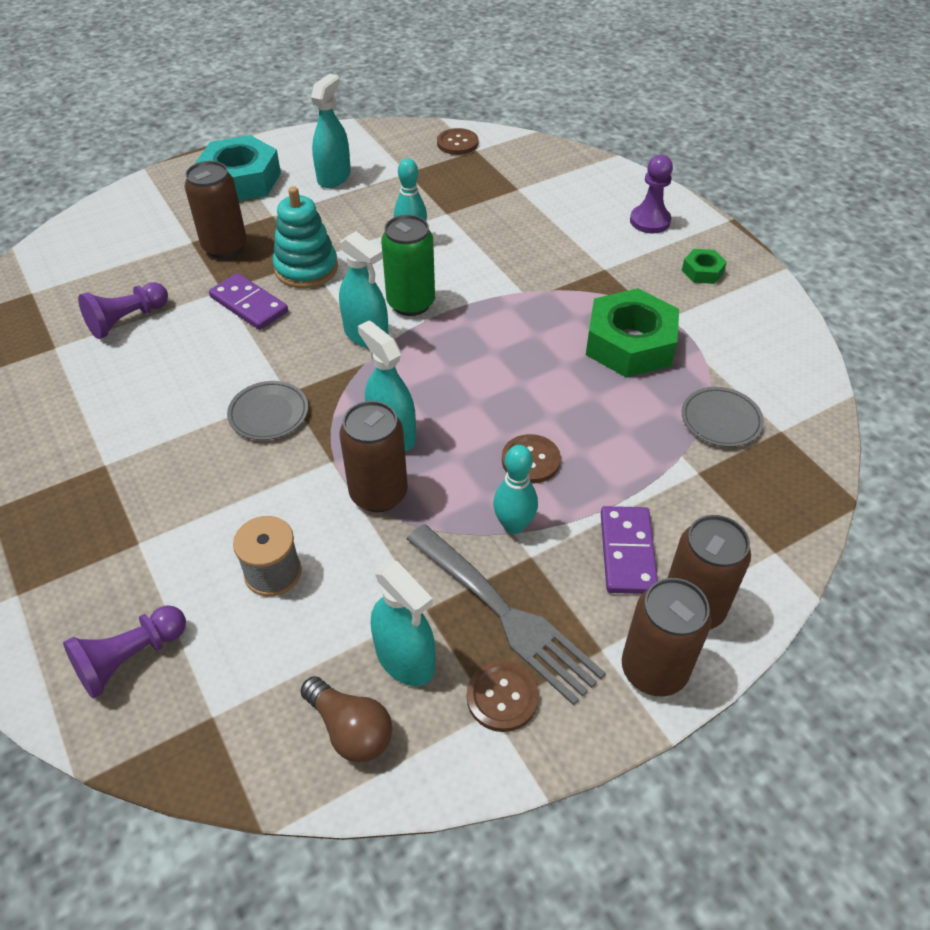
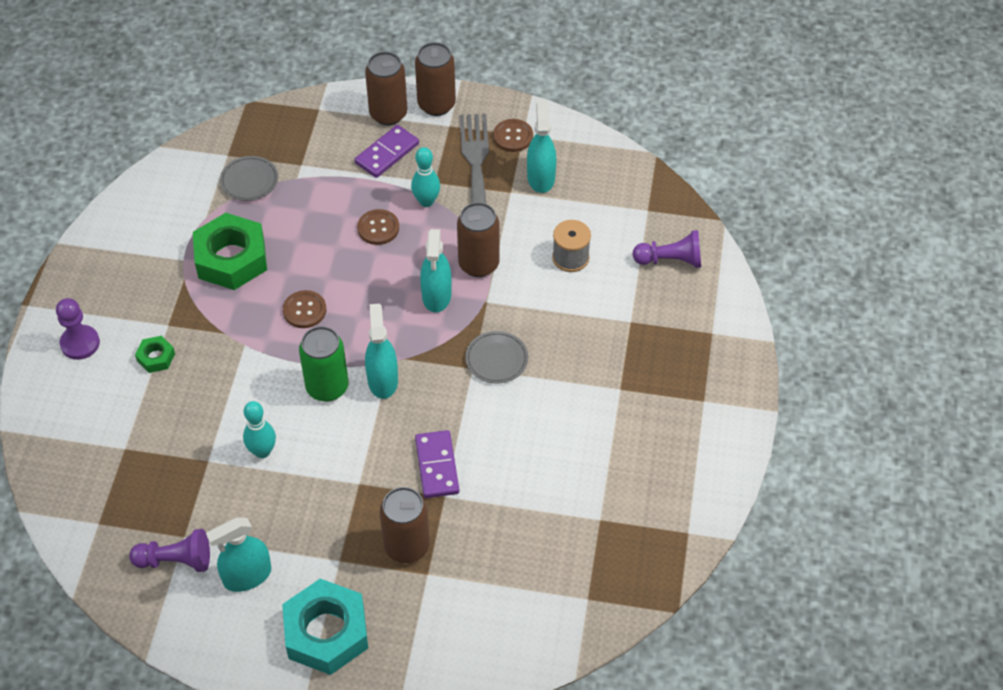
camera: 140 degrees left, 5 degrees up
purple pawn [78,282,168,339] -> purple pawn moved to [129,529,210,572]
turquoise stacking toy [273,186,338,288] -> none
brown light bulb [300,676,392,762] -> none
brown button [437,128,478,155] -> brown button moved to [283,290,327,328]
green nut [682,249,727,284] -> green nut moved to [135,336,175,373]

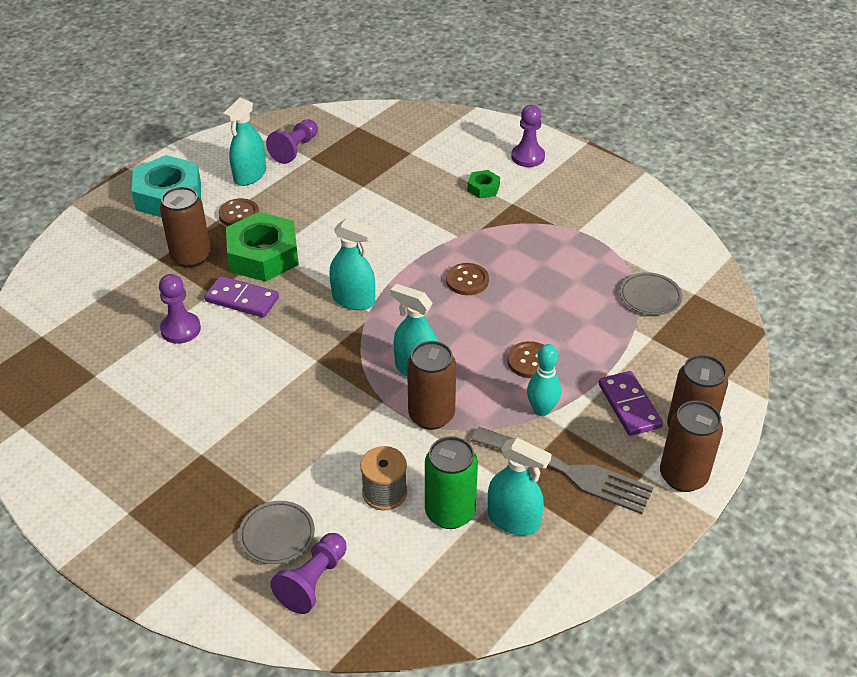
camera: 120 degrees right, 10 degrees down
green nut [193,213,267,290] -> green nut moved to [226,212,299,282]
turquoise spray bottle [206,517,271,592] -> turquoise spray bottle turned 150 degrees counterclockwise [223,98,266,186]
turquoise bowling pin [243,401,276,458] -> none
green can [299,326,349,402] -> green can moved to [425,436,478,529]
grey plate [465,331,528,384] -> grey plate moved to [239,501,315,564]
brown button [493,119,533,152] -> brown button moved to [218,198,259,226]
none -> purple pawn [159,274,201,344]

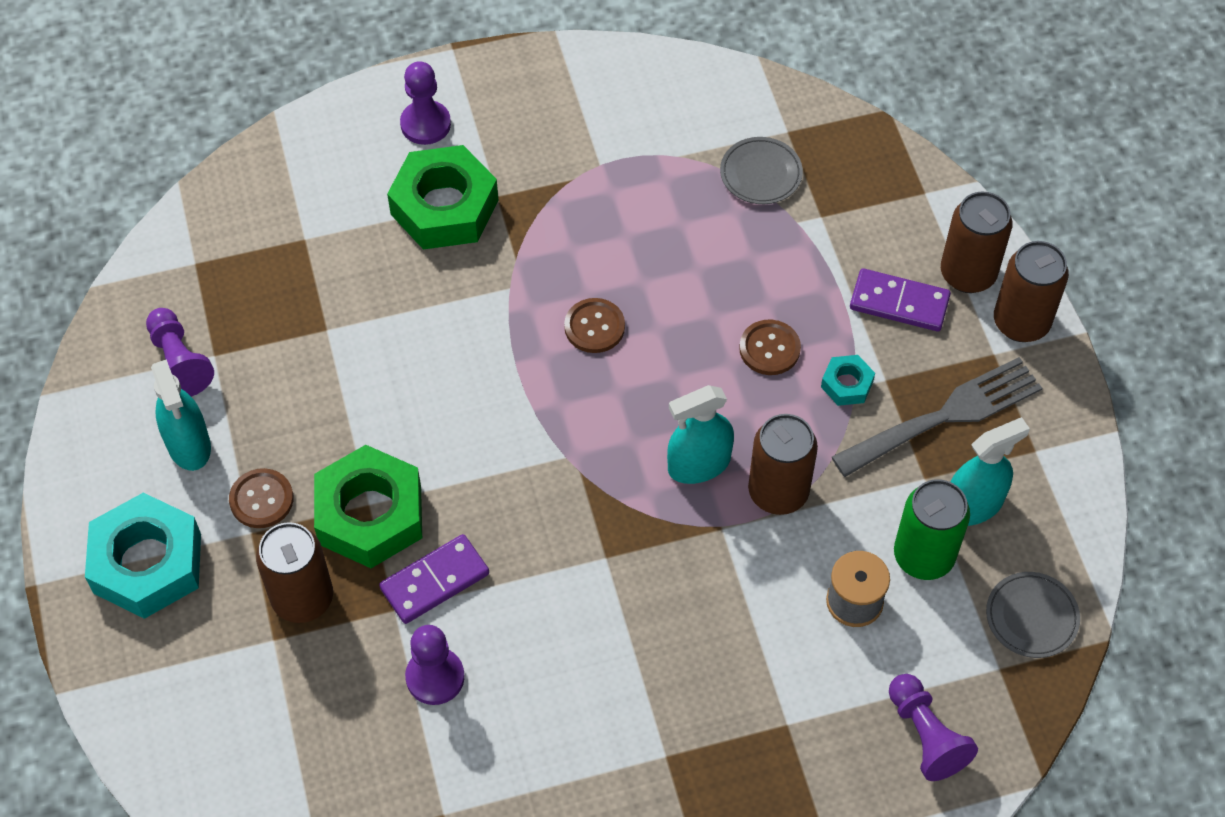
camera: 55 degrees left, 15 degrees up
grey plate [239,501,315,564] -> grey plate moved to [986,572,1080,658]
turquoise spray bottle [330,219,375,310] -> none
green nut [467,170,500,199] -> green nut [387,145,498,250], size x2.15
turquoise bowling pin [527,344,561,416] -> turquoise nut [821,355,875,406]

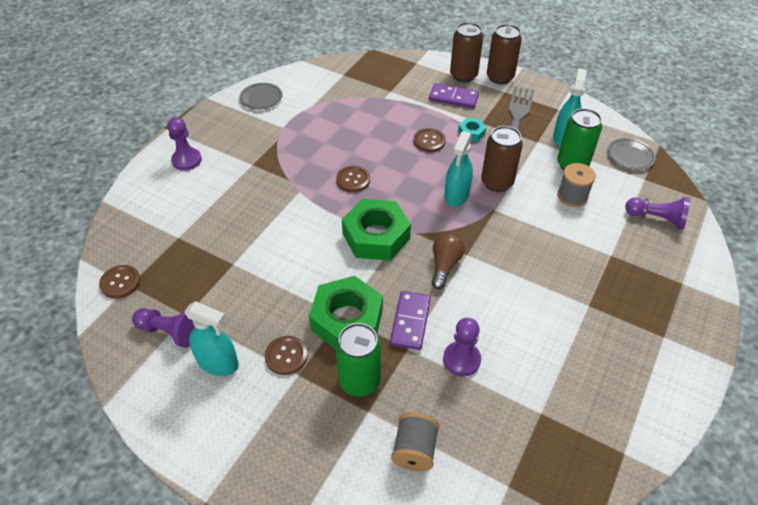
camera: 45 degrees left, 10 degrees down
turquoise nut [85,493,201,619] -> none
brown can [256,522,333,623] -> green can [335,323,381,397]
green nut [387,145,498,250] -> green nut moved to [342,199,411,261]
grey plate [720,137,803,204] -> grey plate moved to [239,83,282,110]
purple domino [850,268,951,331] -> purple domino turned 45 degrees clockwise [429,83,479,108]
none -> brown button [99,265,141,299]
none -> grey spool [391,413,439,471]
none -> brown light bulb [432,233,465,289]

